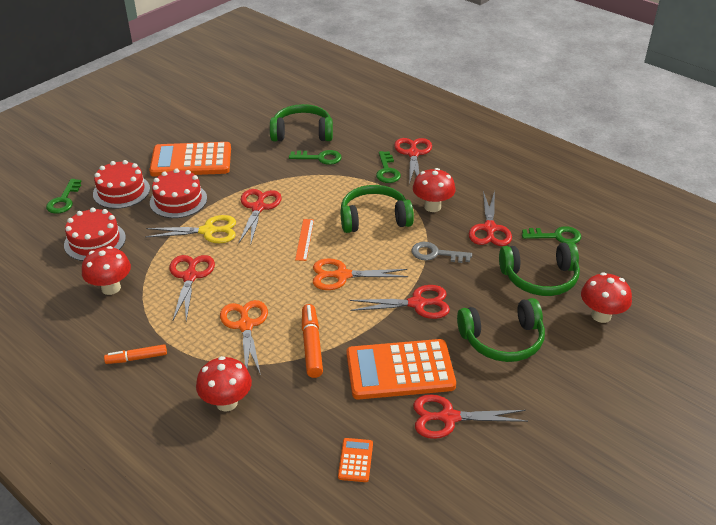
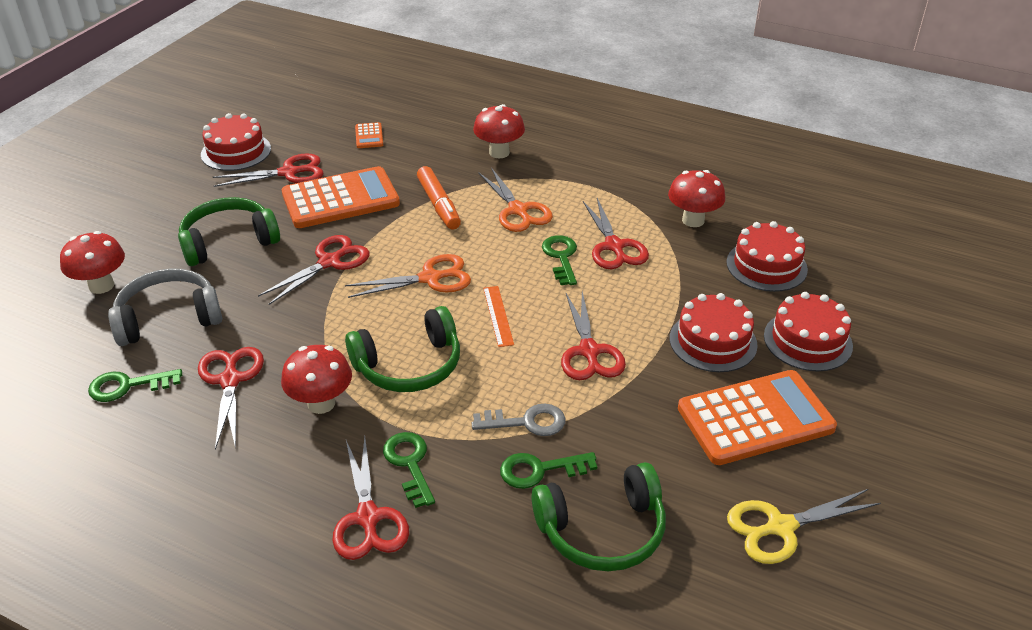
camera: 165 degrees right, 0 degrees up
green key [46,179,81,214] -> green key moved to [542,235,577,285]
orange marker [104,344,167,364] -> none
yellow scissors [145,215,236,243] -> yellow scissors moved to [727,489,881,564]
red scissors [349,285,450,319] -> red scissors turned 150 degrees clockwise [258,235,370,305]
grey key [411,242,472,263] -> grey key moved to [472,404,565,436]
green headphones [499,242,580,296] -> grey headphones [108,268,222,346]
none -> red cake [201,113,271,171]

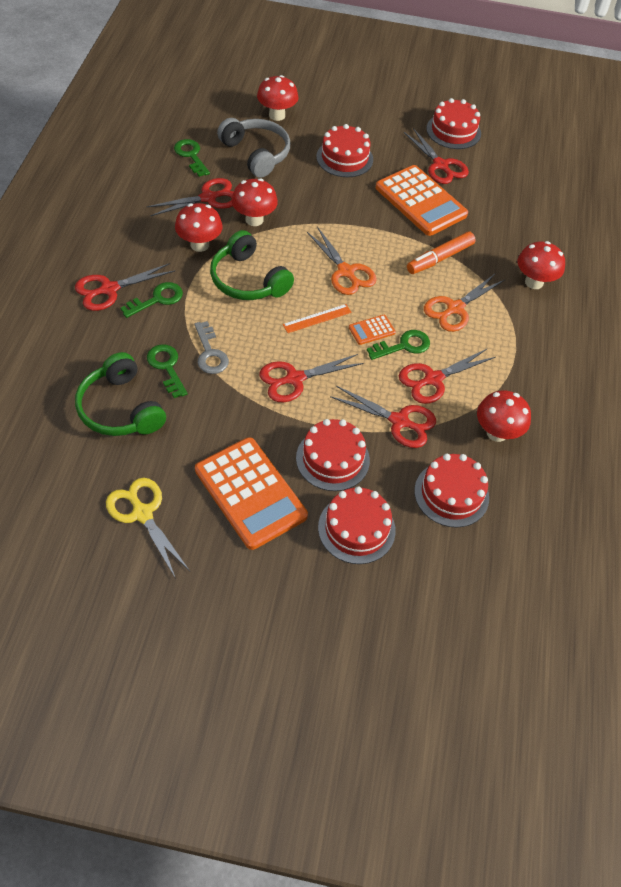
camera: 70 degrees right, 15 degrees up
green headphones [178,197,280,266] -> red cake [316,124,373,177]
red scissors [258,235,370,305] -> red scissors moved to [330,386,436,448]
orange calculator [355,122,383,148] -> orange calculator moved to [349,315,396,345]
none -> red mushroom [232,178,278,226]

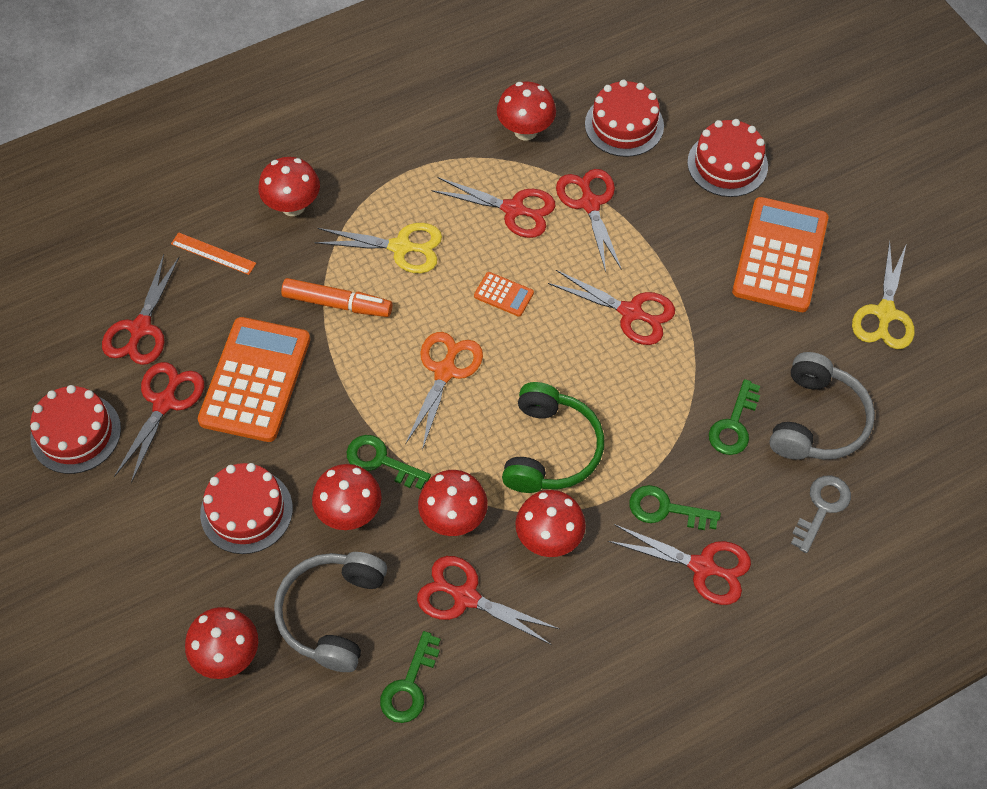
camera: 125 degrees left, 5 degrees up
green headphones [75,352,166,436] -> grey headphones [769,352,875,460]
grey key [194,321,229,374] -> grey key moved to [791,476,851,553]
orange ruler [283,304,352,333] -> orange ruler moved to [171,232,256,275]
red cake [296,419,370,491] -> none
green key [367,330,430,360] -> green key moved to [347,435,431,489]
orange scissors [424,274,505,332] -> yellow scissors [314,223,442,273]
none -> red scissors [102,255,179,365]
none -> red mushroom [312,464,382,530]

